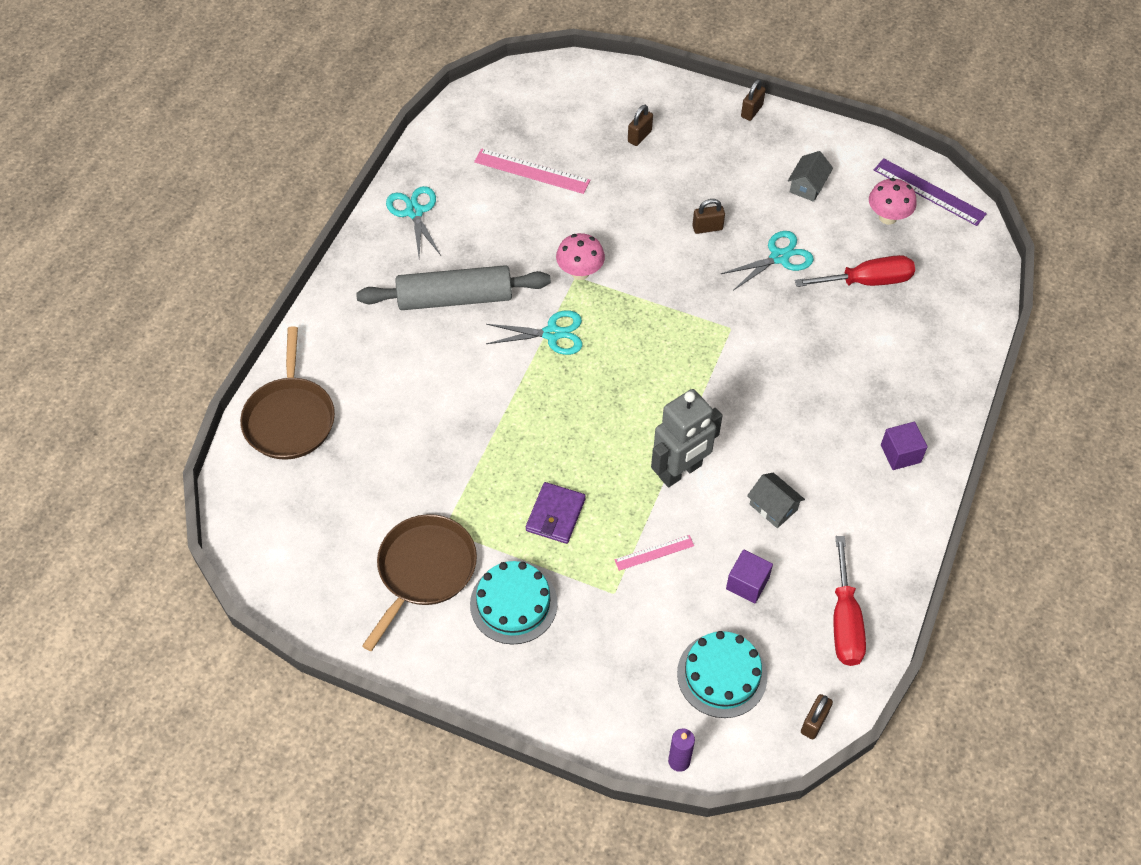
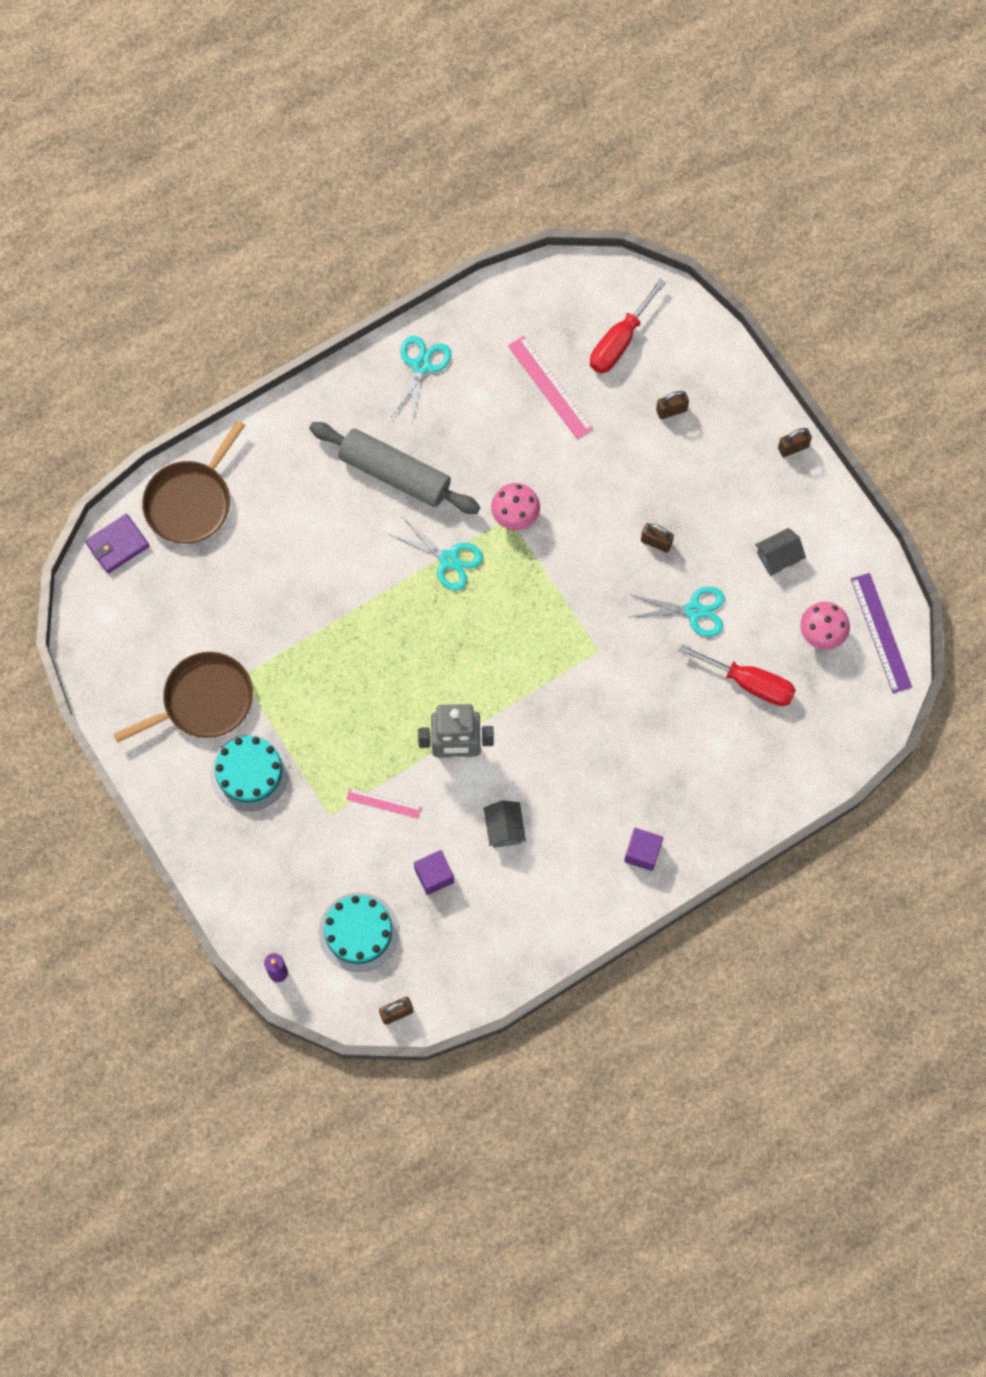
camera: 35 degrees right, 15 degrees up
purple wallet [526,482,586,544] -> purple wallet moved to [85,514,149,573]
red screwdriver [834,536,866,666] -> red screwdriver moved to [590,279,666,373]

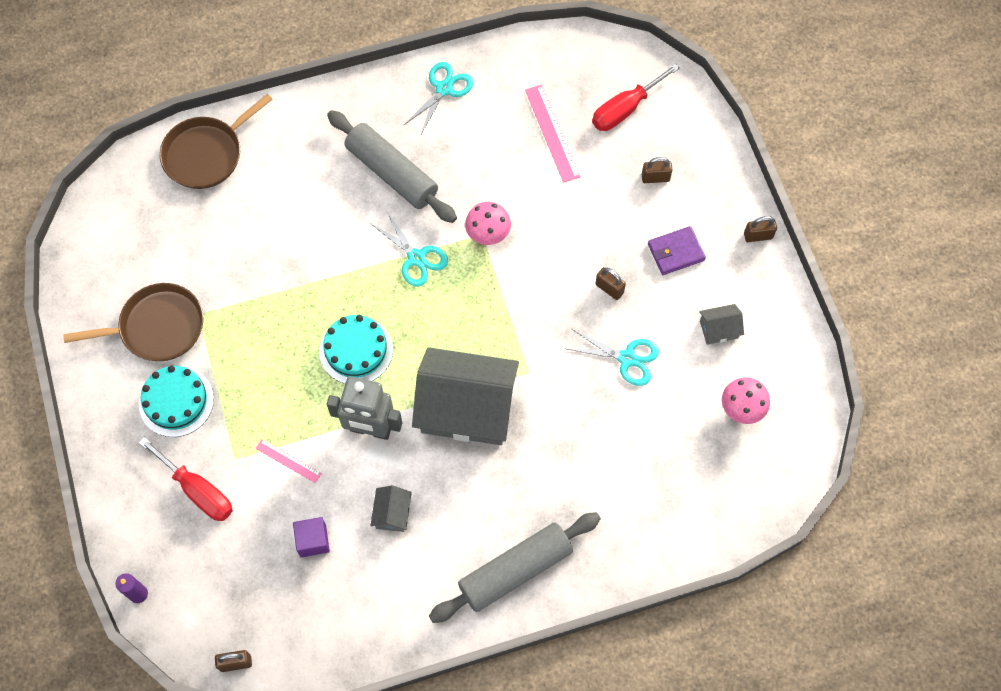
camera: 15 degrees right, 5 degrees down
purple wallet [85,514,149,573] -> purple wallet moved to [648,226,706,275]
turquoise cake [319,892,399,972] -> turquoise cake moved to [319,315,393,384]
purple cube [624,828,663,871] -> grey rolling pin [429,512,601,623]
red screwdriver [679,644,796,706] -> red screwdriver moved to [138,437,233,521]
purple ruler [851,573,912,693] -> none
none -> grey house [412,347,519,445]

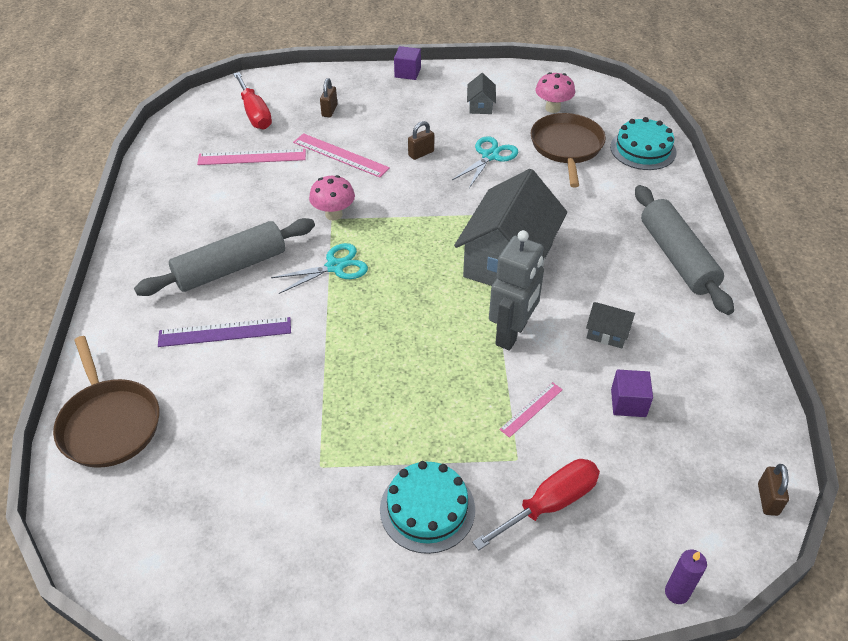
camera: 75 degrees left, 20 degrees down
brown pan [63,283,204,361] -> brown pan moved to [531,113,606,187]
turquoise cake [319,315,393,384] -> turquoise cake moved to [610,117,677,170]
turquoise scissors [404,62,474,136] -> none
purple wallet [648,226,706,275] -> none
brown padlock [744,216,777,242] -> purple cube [394,46,421,80]
none -> purple ruler [158,317,291,347]
none -> pink ruler [293,133,390,177]

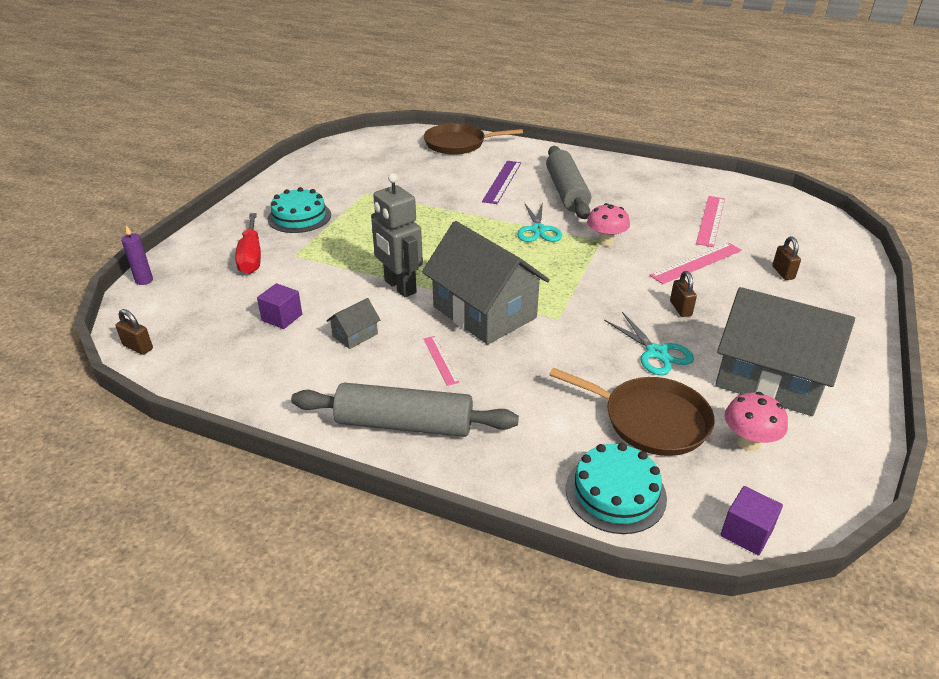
camera: 115 degrees right, 10 degrees down
red screwdriver [233,72,272,130] -> none
brown padlock [320,78,337,117] -> brown padlock turned 45 degrees clockwise [772,236,801,280]
purple cube [394,46,421,80] -> purple cube moved to [720,486,783,556]
grey house [467,73,496,114] -> grey house [715,287,855,416], size x2.42
pink ruler [499,382,563,438] -> pink ruler moved to [423,336,459,386]

